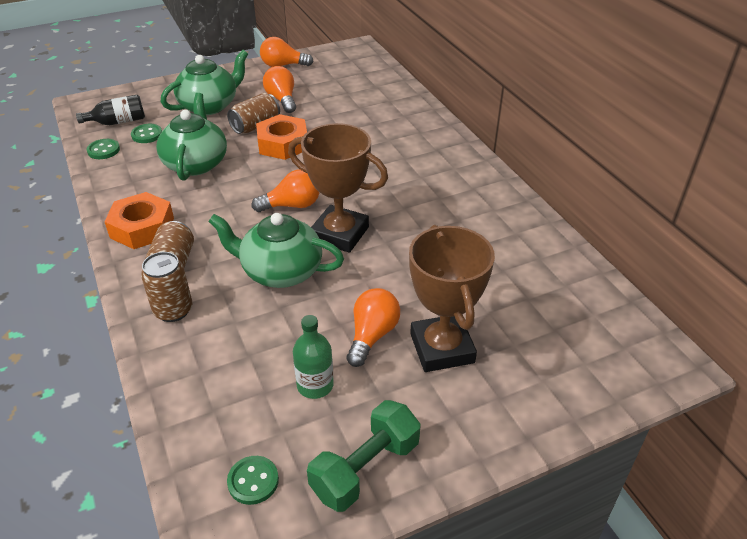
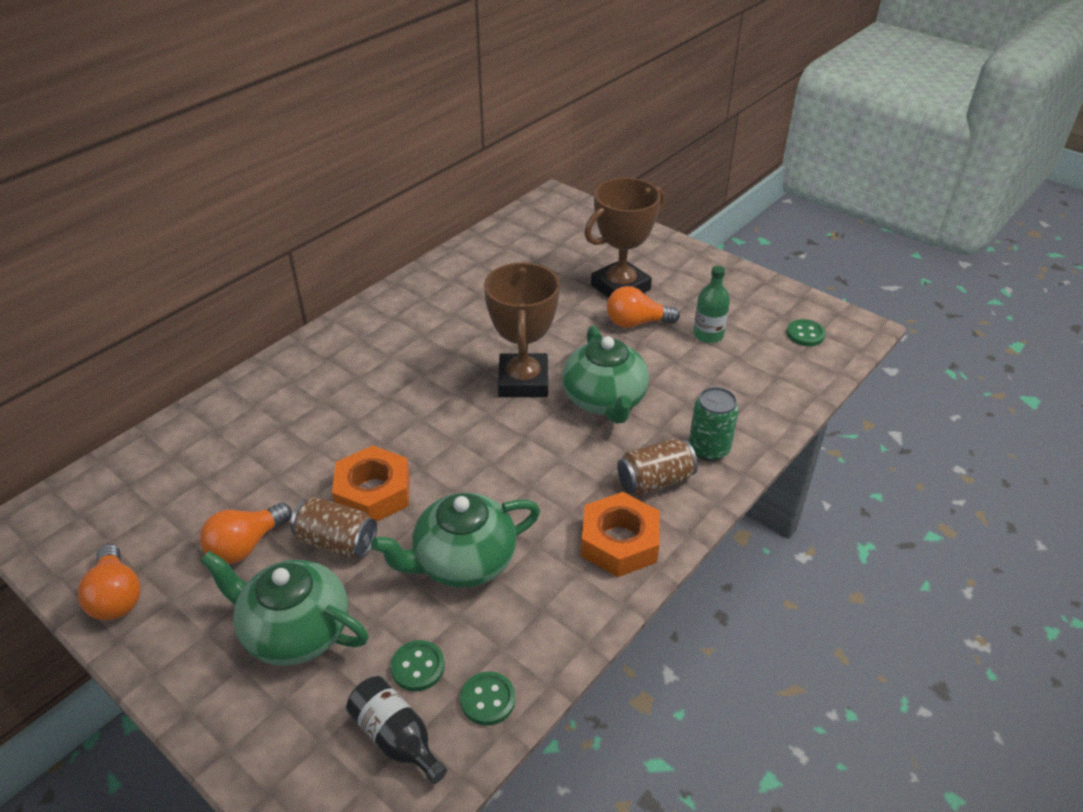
camera: 115 degrees left, 0 degrees up
brown can [141,252,192,322] -> green can [689,387,739,461]
orange light bulb [252,169,320,212] -> none
green dumbbell [307,400,421,512] -> none

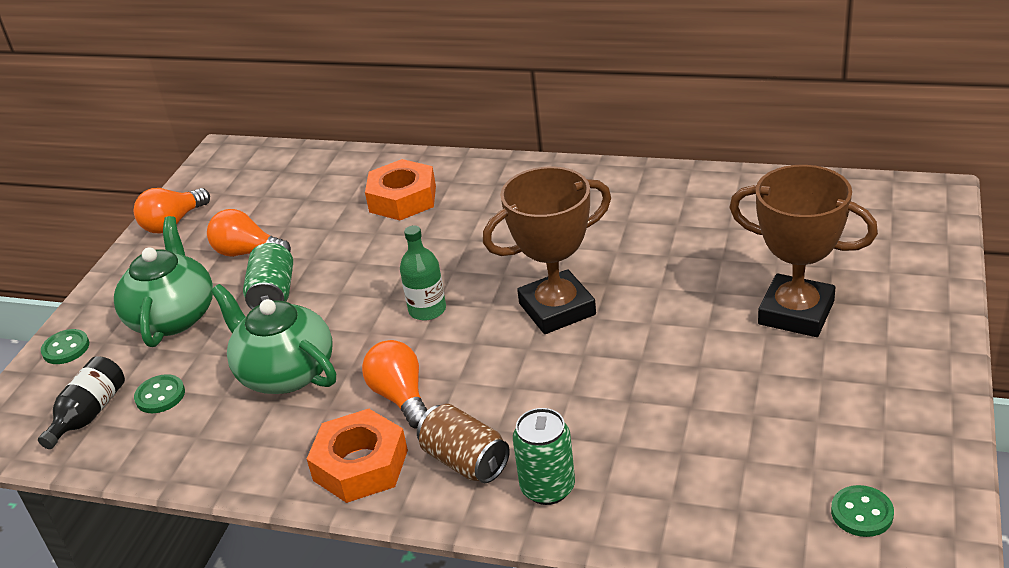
camera: 70 degrees right, 5 degrees down
brown can [290,496,377,558] -> green can [243,242,293,310]
orange nut [332,445,410,522] -> orange nut moved to [365,159,436,220]
green button [460,671,515,726] -> green button moved to [41,329,89,364]
green teapot [562,326,649,424] -> none
orange light bulb [607,286,680,328] -> orange light bulb moved to [362,340,427,428]
green bottle [693,266,730,343] -> green bottle moved to [400,225,446,321]

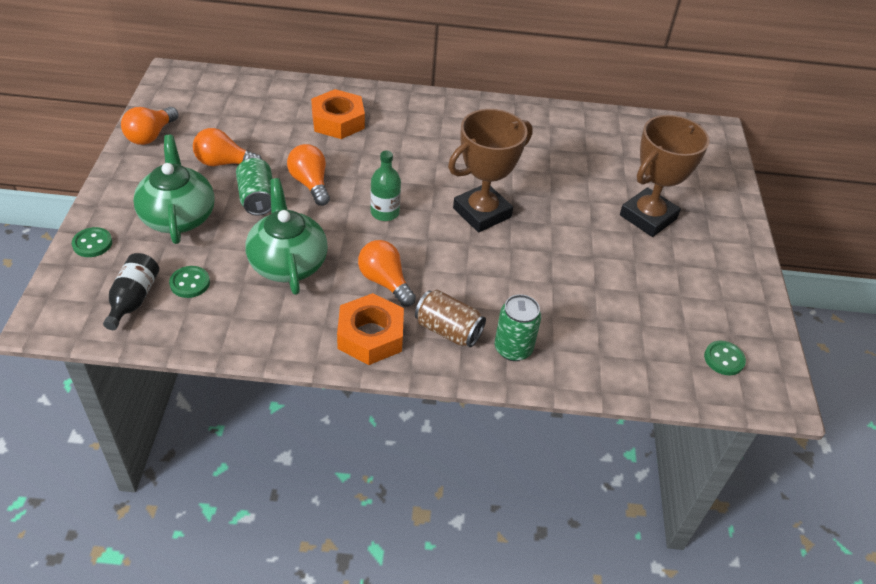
camera: 20 degrees left, 10 degrees up
green teapot [211,284,336,394] -> green teapot turned 45 degrees clockwise [246,178,328,295]
brown trophy [729,165,878,337] -> brown trophy turned 60 degrees counterclockwise [620,115,710,237]
none -> orange light bulb [287,144,330,206]

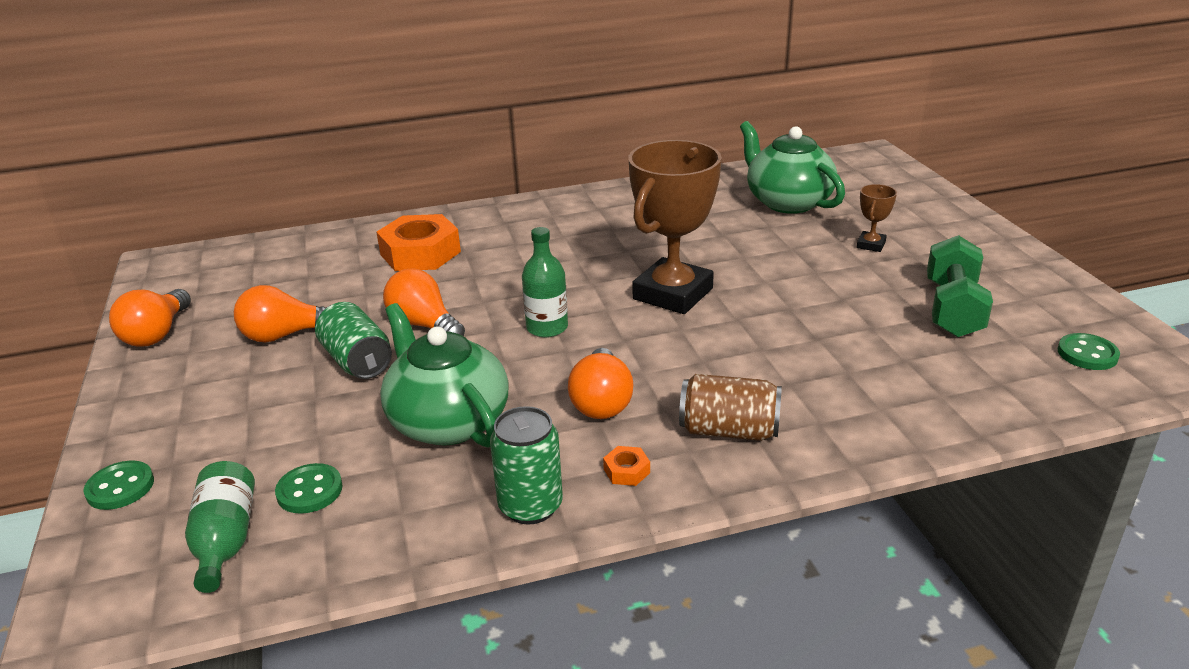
camera: 15 degrees left, 15 degrees down
black bottle [103,253,159,330] -> green bottle [185,461,255,593]
green teapot [133,135,215,244] -> green teapot moved to [740,121,845,214]
orange nut [337,293,404,365] -> orange nut [603,446,650,486], size x0.41
orange light bulb [358,240,416,307] -> orange light bulb turned 120 degrees counterclockwise [568,348,634,419]
green can [495,294,541,361] -> green can moved to [490,406,563,525]
brown trophy [620,115,710,237] -> brown trophy [857,184,897,252], size x0.43
none -> green dumbbell [927,235,993,337]

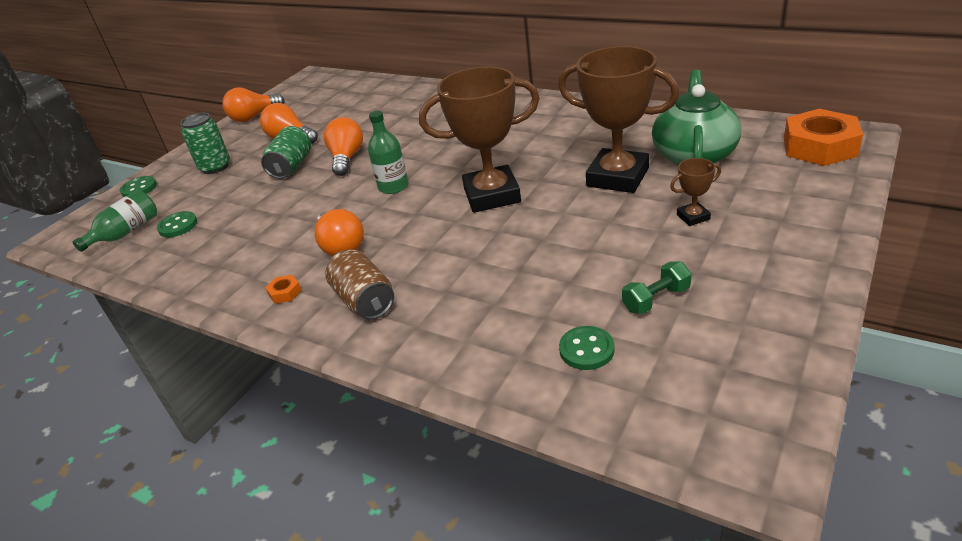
camera: 50 degrees right, 5 degrees up
orange nut [376,214,461,271] -> orange nut moved to [784,109,863,166]
green teapot [380,303,509,448] -> none
green can [490,406,563,525] -> green can moved to [180,113,230,174]
orange light bulb [568,348,634,419] -> orange light bulb turned 75 degrees counterclockwise [315,209,364,256]
green dumbbell [927,235,993,337] -> green dumbbell [622,261,691,314], size x0.58
green button [1058,333,1120,370] -> green button moved to [559,326,614,370]
none -> brown trophy [558,46,680,193]

